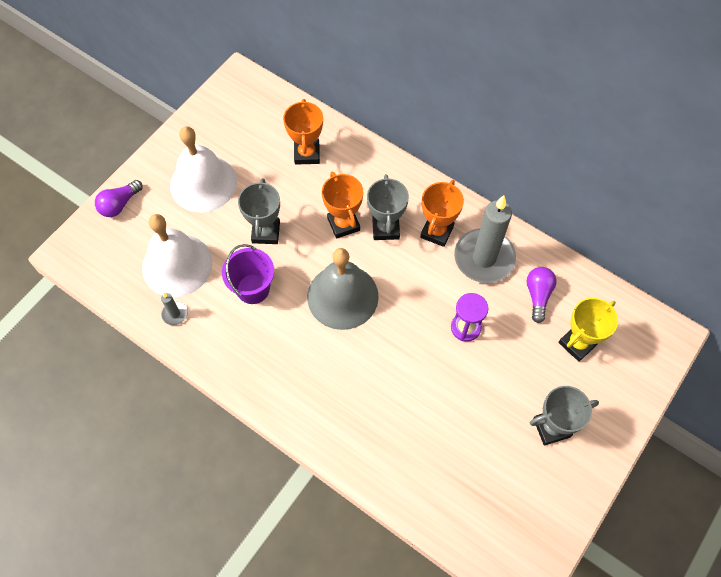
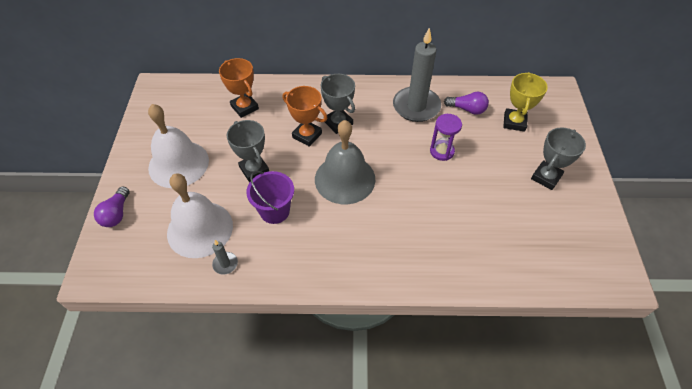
camera: 35 degrees left, 10 degrees down
orange trophy [420,180,464,247] -> none
purple light bulb [526,267,557,323] -> purple light bulb turned 135 degrees clockwise [444,92,489,115]

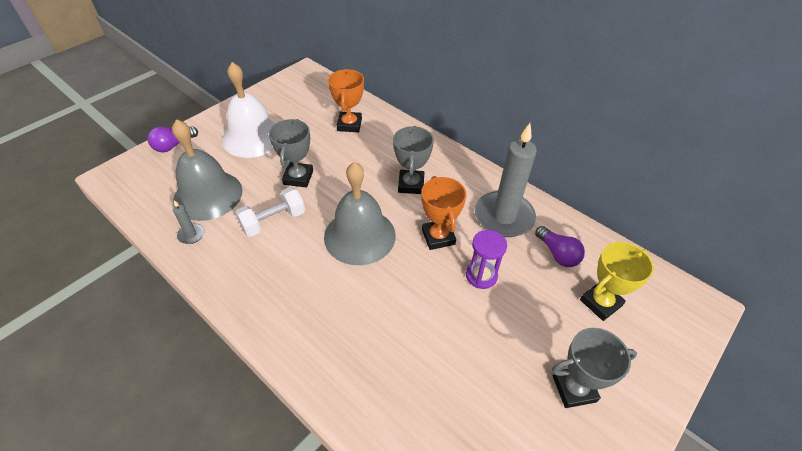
camera: 40 degrees right, 5 degrees down
white bell [167,173,233,258] -> grey bell [172,119,243,221]
purple bucket [246,171,294,224] -> white dumbbell [235,187,305,237]
orange trophy [283,86,327,147] -> orange trophy moved to [421,176,466,250]

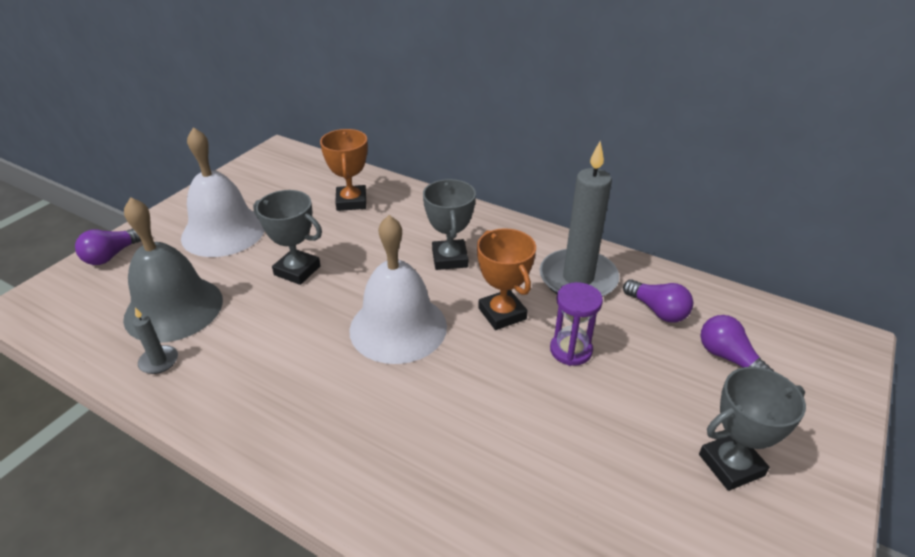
camera: 10 degrees left, 10 degrees down
white dumbbell [235,187,305,237] -> none
grey trophy [269,119,313,188] -> grey trophy turned 60 degrees counterclockwise [253,190,322,285]
grey bell [324,162,396,265] -> white bell [349,215,447,364]
yellow trophy [580,242,654,321] -> purple light bulb [701,315,774,371]

